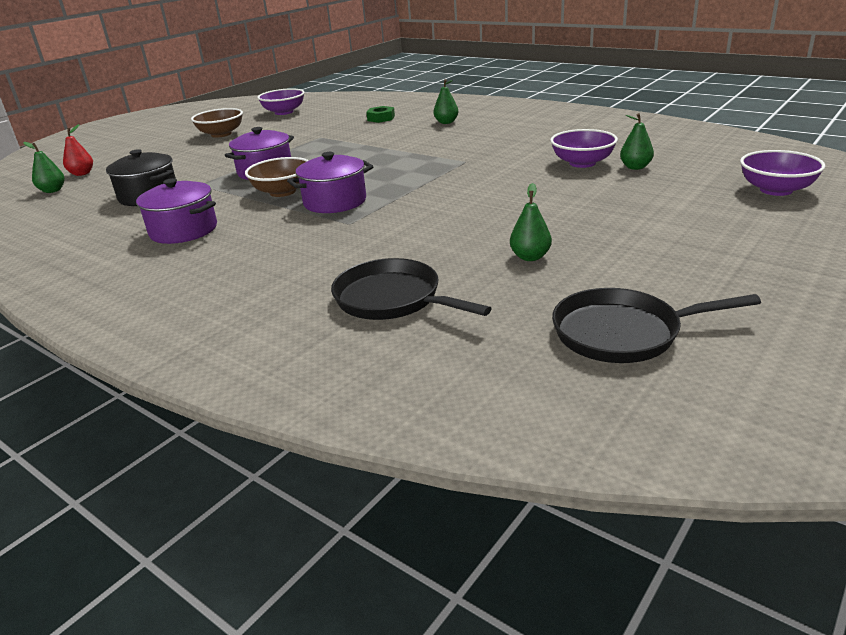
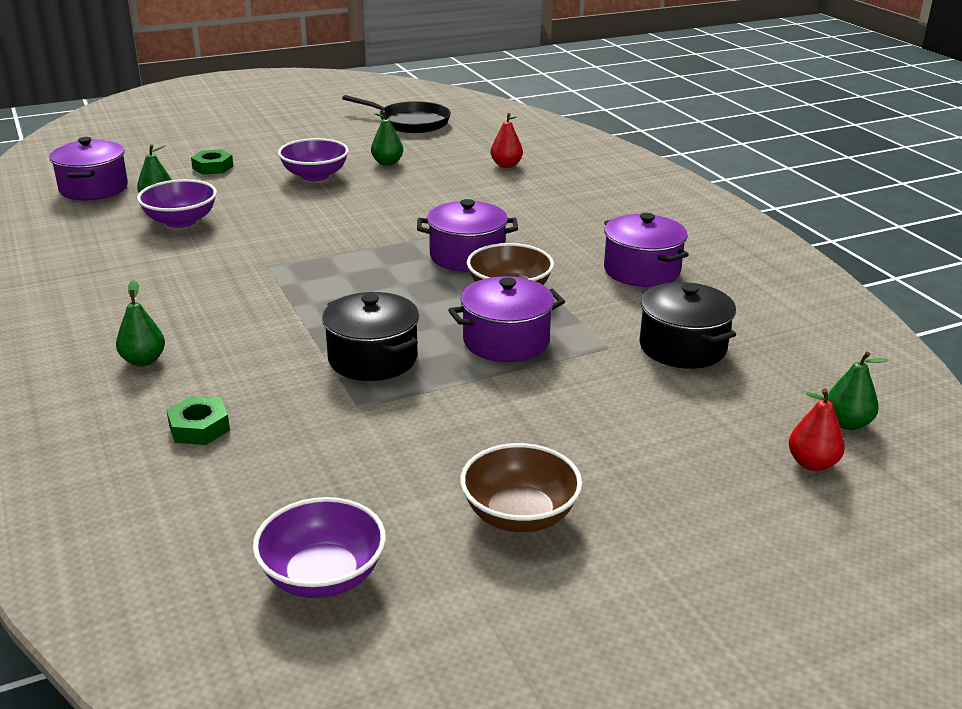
camera: 155 degrees left, 0 degrees up
black pan [331,258,492,320] -> red pear [491,113,523,168]
purple bowl [740,150,826,196] -> purple bowl moved to [278,138,349,181]
none -> purple pot [50,137,128,200]
none -> green nut [191,149,233,175]
none -> black pot [322,292,419,381]

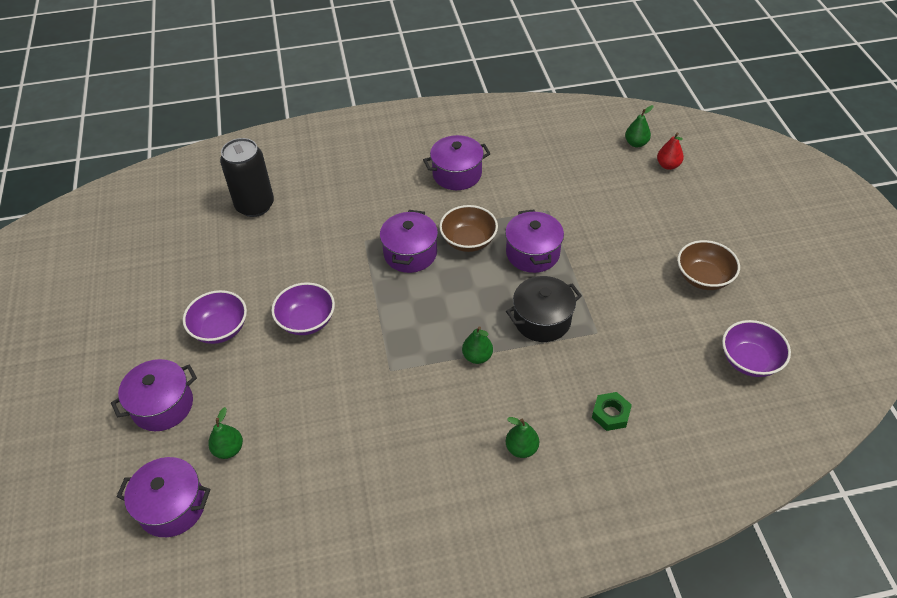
camera: 75 degrees left, 20 degrees up
purple bowl [137,179,217,228] -> purple bowl moved to [272,282,335,335]
green nut [191,149,233,175] -> purple pot [111,359,197,431]
black pan [342,95,451,133] -> none
green pear [371,110,403,166] -> green pear moved to [462,326,493,364]
red pear [491,113,523,168] -> black can [220,138,274,217]
black pot [639,282,736,369] -> none

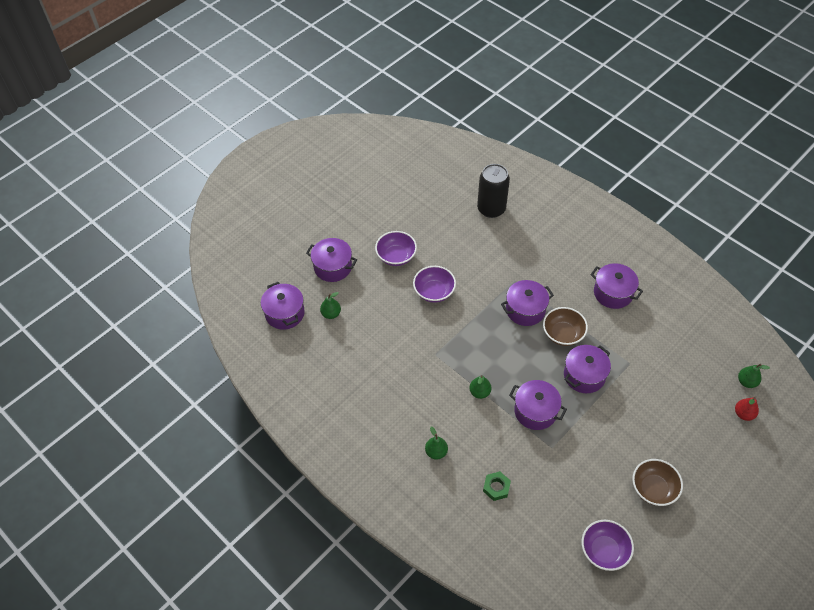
camera: 55 degrees right, 5 degrees up
black pot [506,276,582,342] -> purple pot [509,380,567,430]

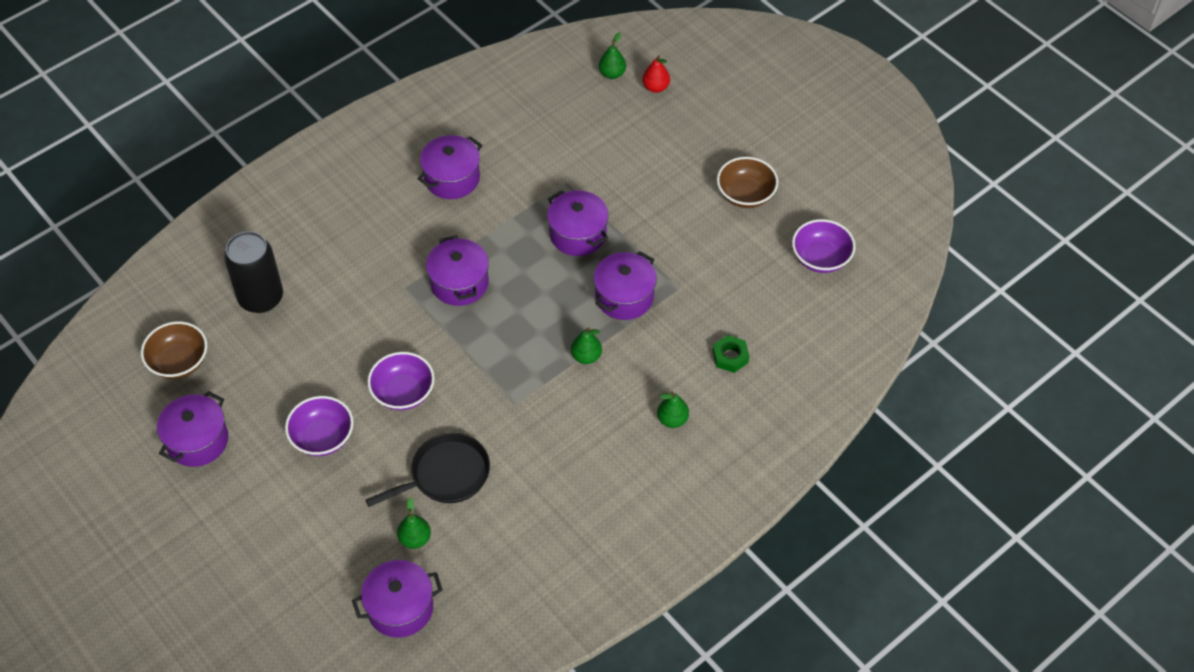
camera: 85 degrees left, 0 degrees up
purple pot [306,238,357,282] -> purple pot moved to [157,391,228,467]
brown bowl [543,307,588,346] -> brown bowl moved to [141,321,207,379]
none -> black pan [365,433,490,507]

